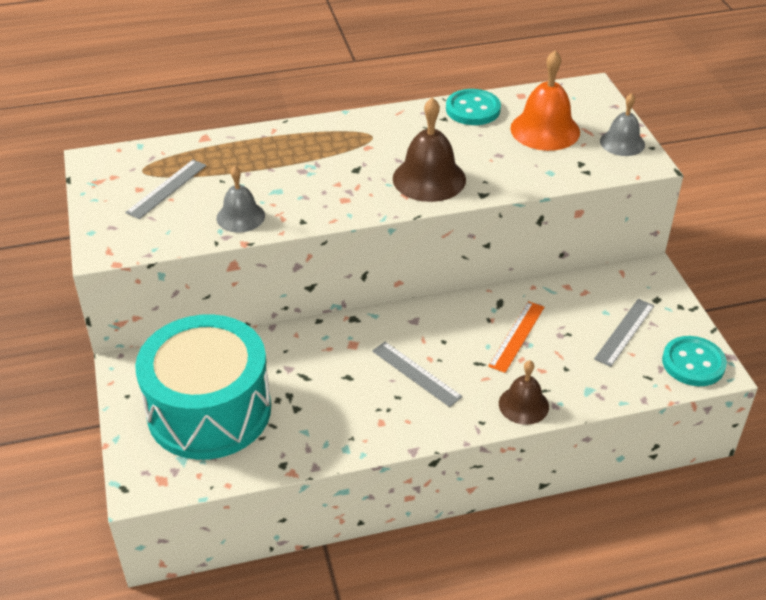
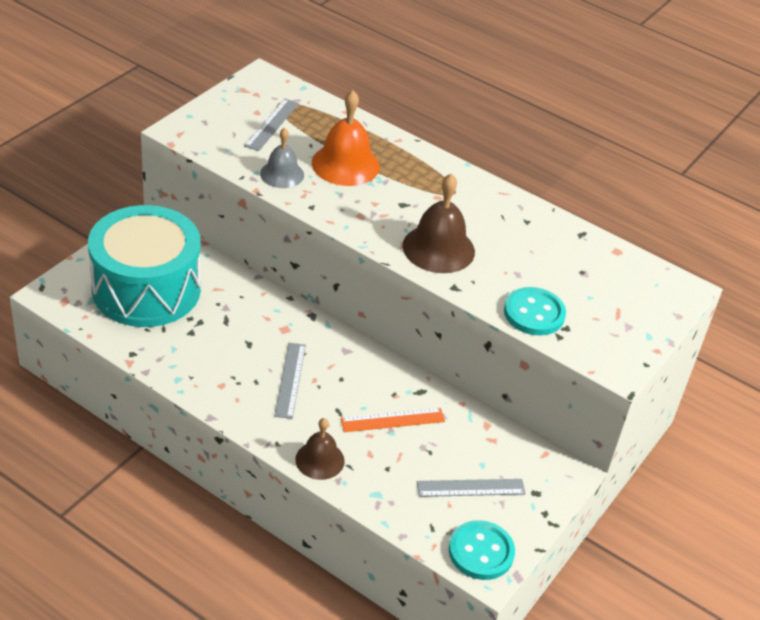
camera: 45 degrees right, 0 degrees up
grey ruler [125,160,207,219] -> grey ruler turned 60 degrees counterclockwise [244,99,299,151]
turquoise button [446,89,501,125] -> turquoise button moved to [504,287,566,335]
orange bell [510,50,580,151] -> orange bell moved to [312,90,380,186]
grey bell [600,93,645,156] -> none

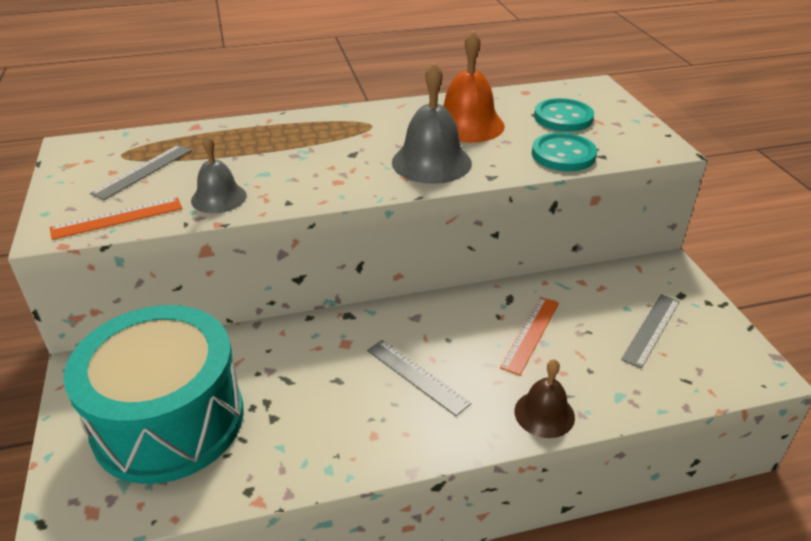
camera: 45 degrees left, 5 degrees down
grey ruler [244,99,299,151] -> grey ruler turned 60 degrees clockwise [90,145,192,200]
orange bell [312,90,380,186] -> orange bell moved to [443,30,505,143]
brown bell [403,173,475,273] -> grey bell [392,62,472,184]
turquoise button [449,520,515,580] -> turquoise button moved to [534,98,594,132]
none -> orange ruler [50,197,182,240]

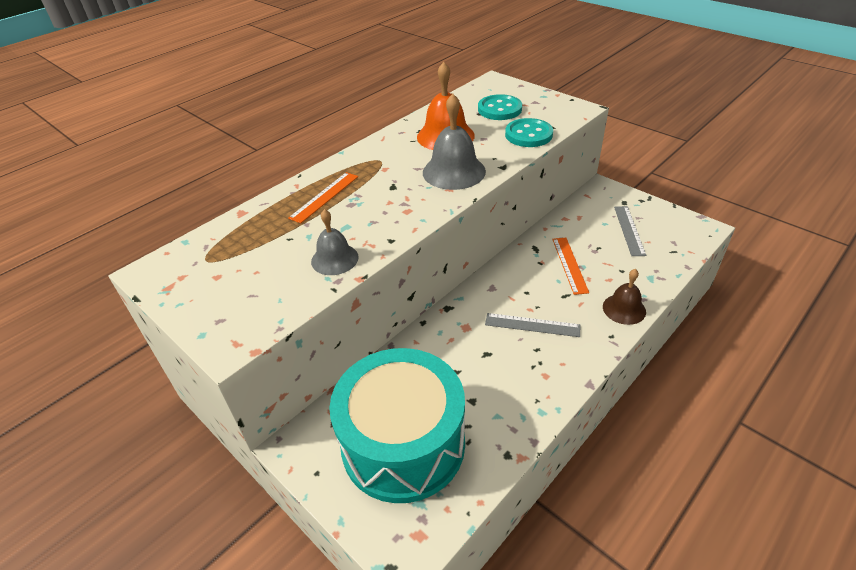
camera: 30 degrees left, 5 degrees up
orange ruler [50,197,182,240] -> orange ruler moved to [288,172,358,224]
grey ruler [90,145,192,200] -> none

